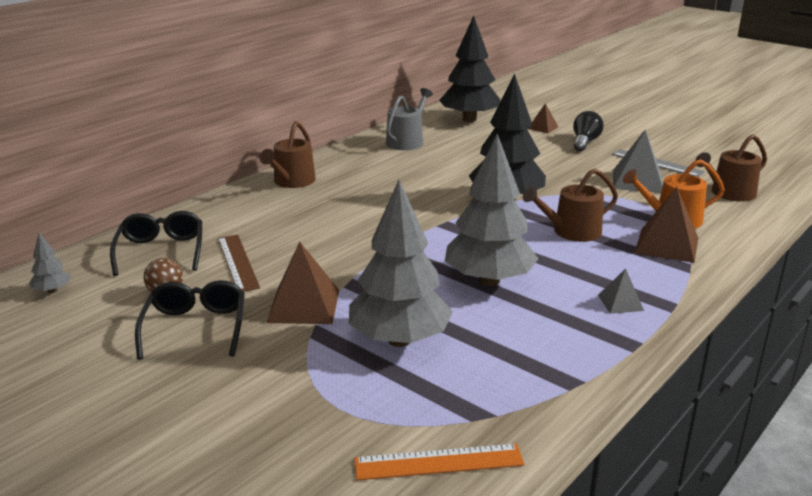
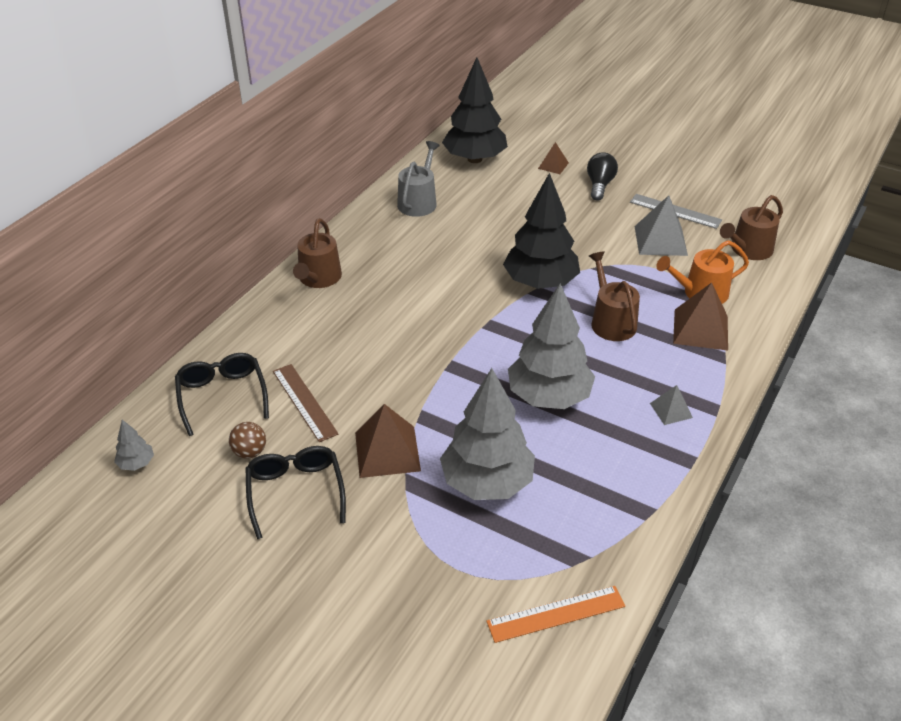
camera: 10 degrees left, 15 degrees up
brown watering can [523,169,618,242] -> brown watering can turned 105 degrees clockwise [589,252,640,341]

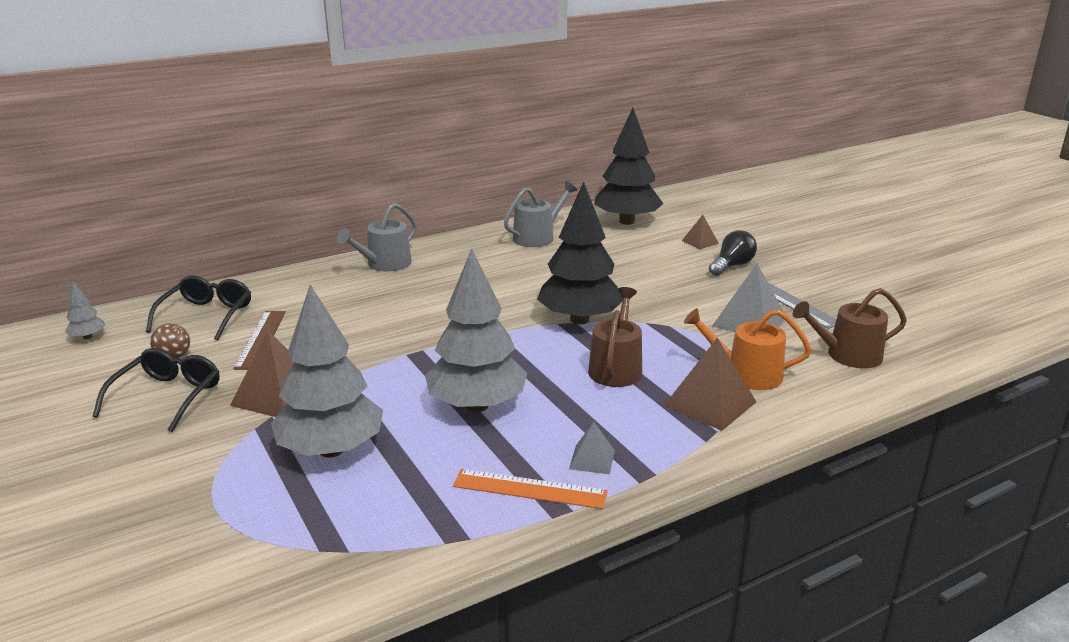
camera: 30 degrees right, 15 degrees down
brown watering can [293,218,342,288] -> grey watering can [337,203,417,272]
orange ruler [486,586,625,643] -> orange ruler moved to [453,469,608,509]

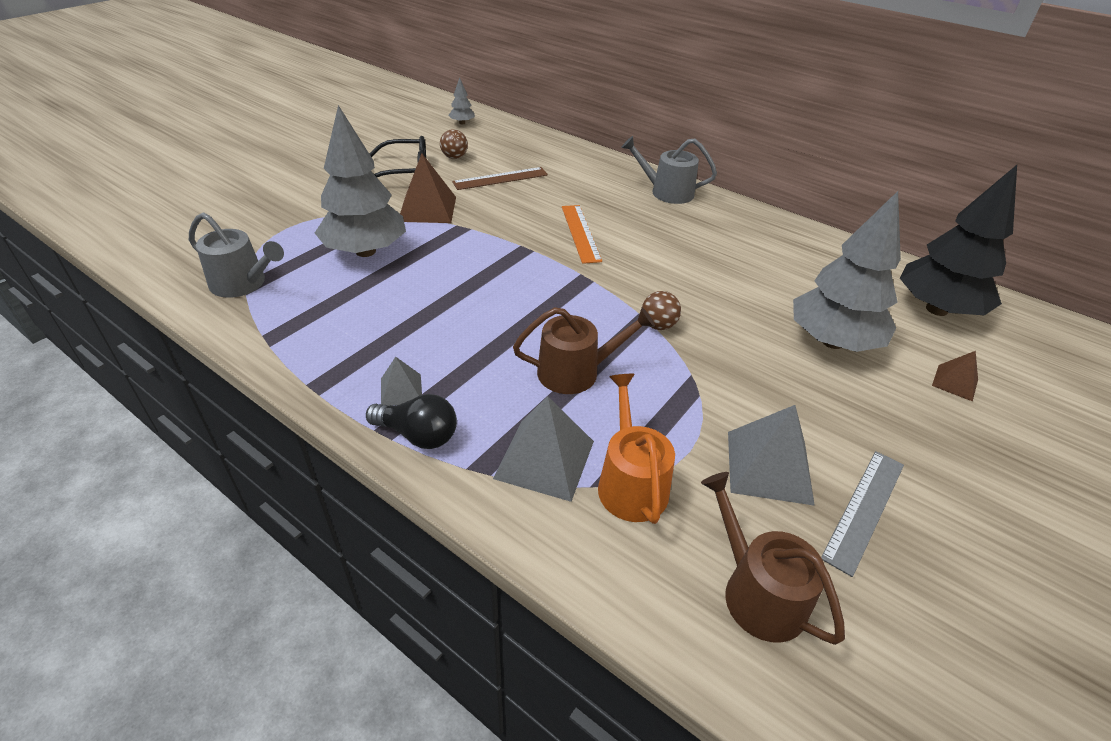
camera: 65 degrees right, 15 degrees up
black glasses [146,275,251,340] -> none
grey tree [425,249,527,412] -> grey tree moved to [793,191,901,352]
orange ruler [453,469,608,509] -> orange ruler moved to [562,205,602,264]
grey watering can [504,181,577,247] -> grey watering can moved to [189,213,284,298]
black tree [537,181,623,324] -> brown ball [642,291,681,330]
brown pyramid [664,338,756,431] -> grey pyramid [493,396,594,502]
black light bulb [709,230,757,276] -> black light bulb moved to [366,394,457,449]

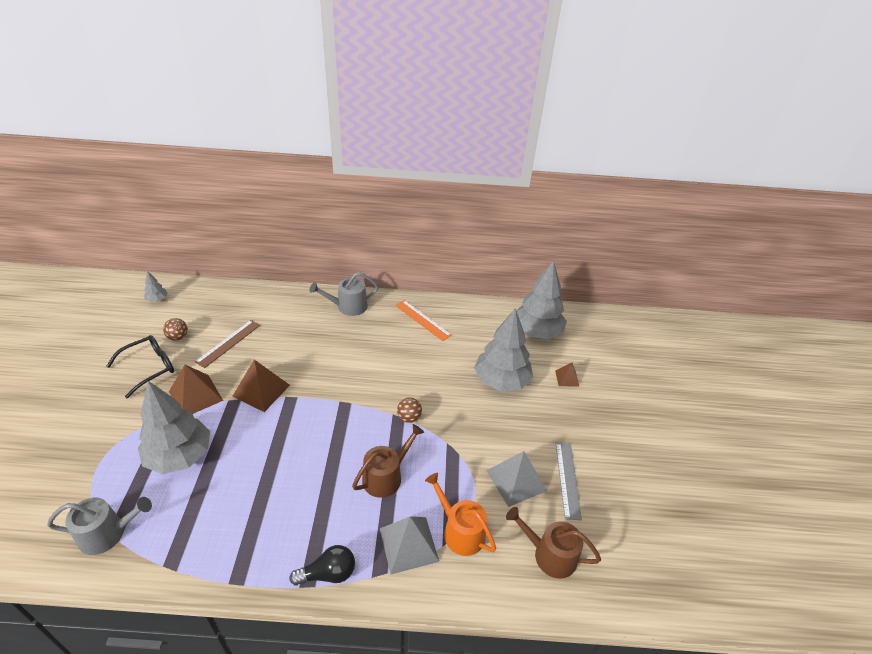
camera: 35 degrees left, 0 degrees up
grey pyramid [381,357,422,406] -> none
orange ruler [562,205,602,264] -> orange ruler moved to [395,300,452,341]
black tree [900,165,1017,316] -> grey tree [516,260,567,339]
none -> brown pyramid [232,360,290,412]

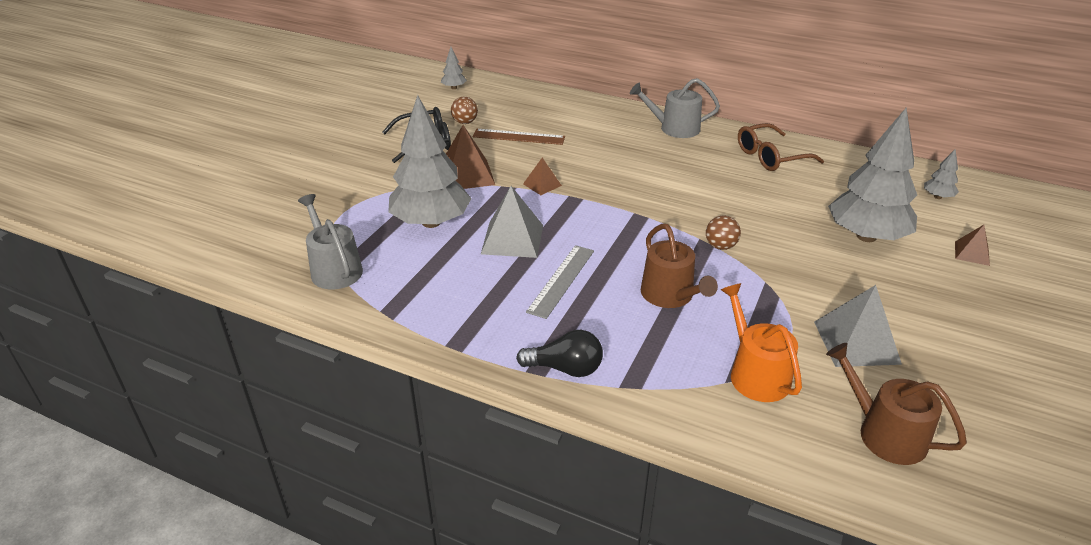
camera: 25 degrees right, 5 degrees down
grey watering can [47,497,152,555] -> grey watering can turned 135 degrees counterclockwise [298,194,363,290]
brown ruler [195,320,260,368] -> brown ruler turned 45 degrees clockwise [473,129,565,145]
brown pyramid [232,360,290,412] -> brown pyramid [523,158,562,195], size x0.55
brown watering can [352,424,424,498] -> brown watering can turned 90 degrees clockwise [641,224,718,308]
grey pyramid [380,516,439,574] -> grey pyramid moved to [481,186,543,258]
orange ruler [395,300,452,341] -> brown glasses [738,123,824,171]
grey tree [516,260,567,339] -> grey tree [924,149,959,199], size x0.42
grey ruler [556,442,582,520] -> grey ruler moved to [526,245,594,319]

